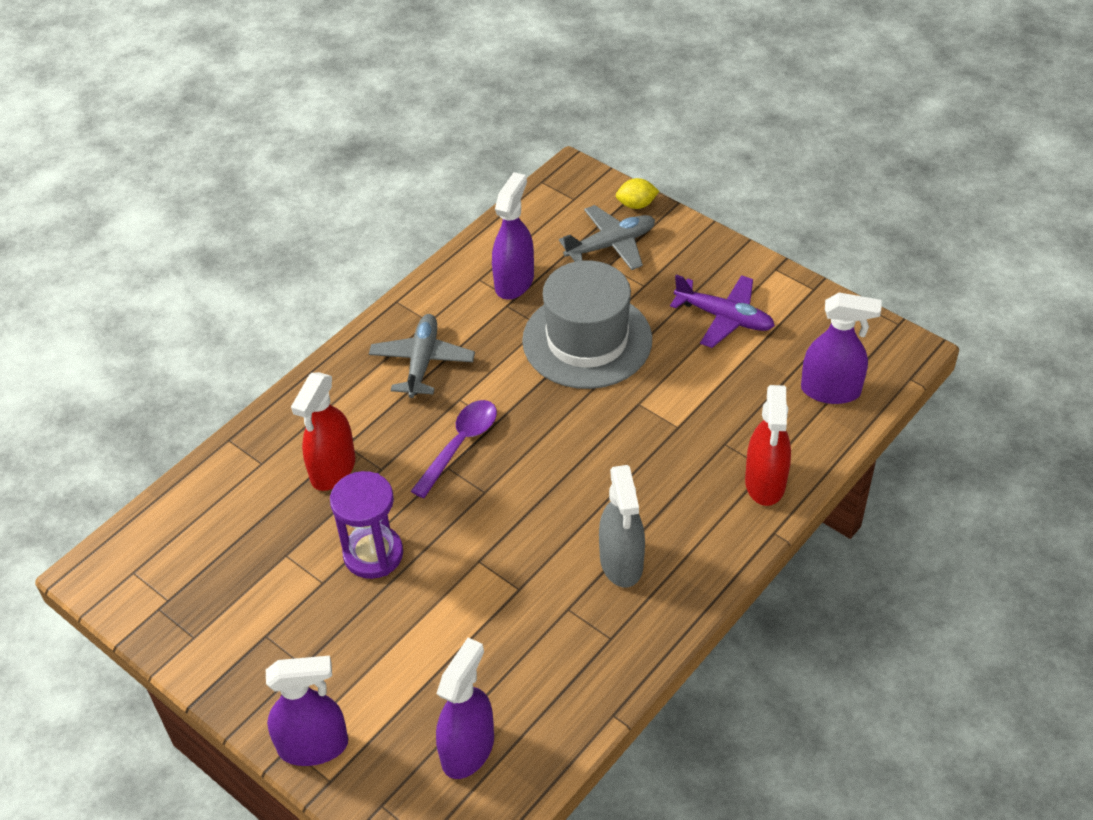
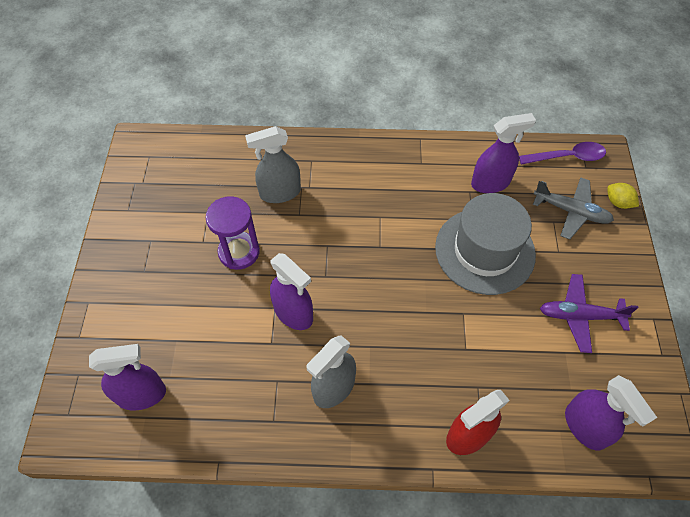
camera: 50 degrees right, 10 degrees up
purple spray bottle [266,656,348,766] -> purple spray bottle moved to [270,253,313,330]
red spray bottle [291,372,355,491] -> grey spray bottle [245,126,301,203]
grey plane [369,314,475,398] -> none
purple spoon [411,400,497,498] -> purple spoon moved to [519,142,606,165]
purple plane [670,274,775,348] -> purple plane turned 105 degrees clockwise [540,274,639,353]

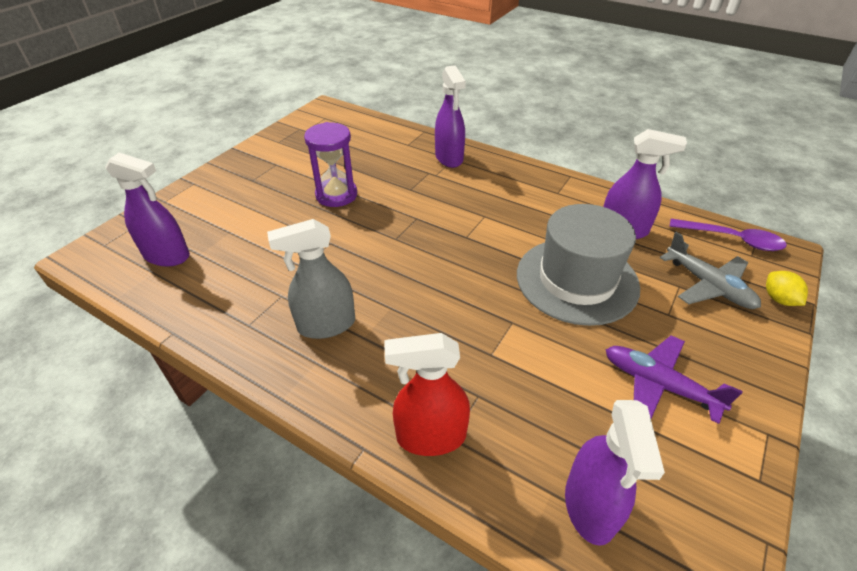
camera: 30 degrees right, 15 degrees down
grey spray bottle [245,126,301,203] -> none
purple spray bottle [270,253,313,330] -> purple spray bottle moved to [435,65,466,168]

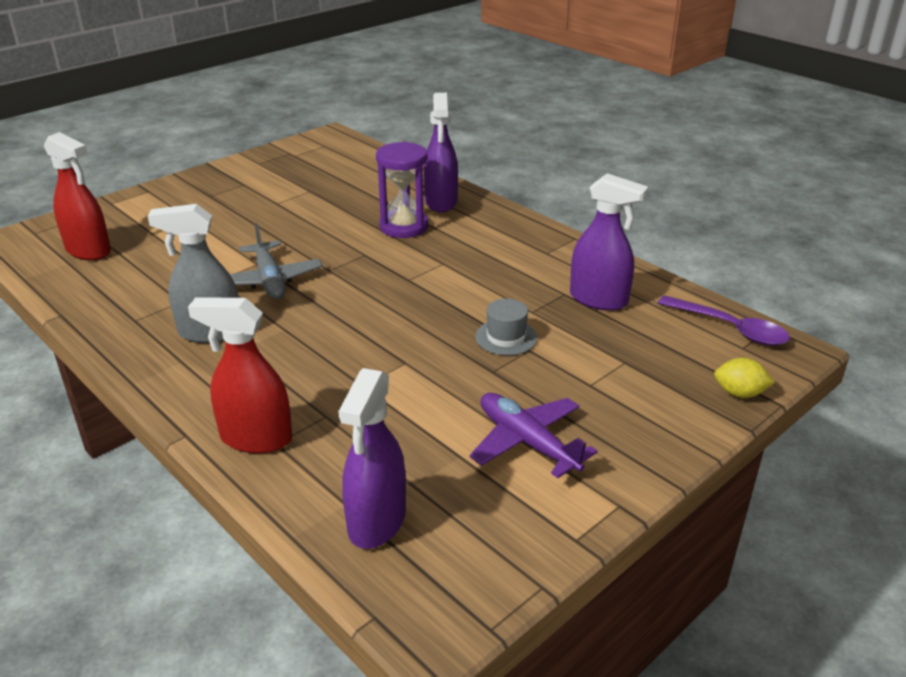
camera: 15 degrees right, 10 degrees down
purple spray bottle [106,153,190,267] -> red spray bottle [44,132,111,260]
purple hourglass [304,122,357,207] -> purple hourglass moved to [376,142,428,238]
grey hat [517,204,640,326] -> grey hat [475,299,537,355], size x0.43
grey plane [660,232,761,309] -> grey plane moved to [230,223,323,299]
yellow lemon [766,271,808,306] -> yellow lemon turned 75 degrees counterclockwise [714,358,775,398]

